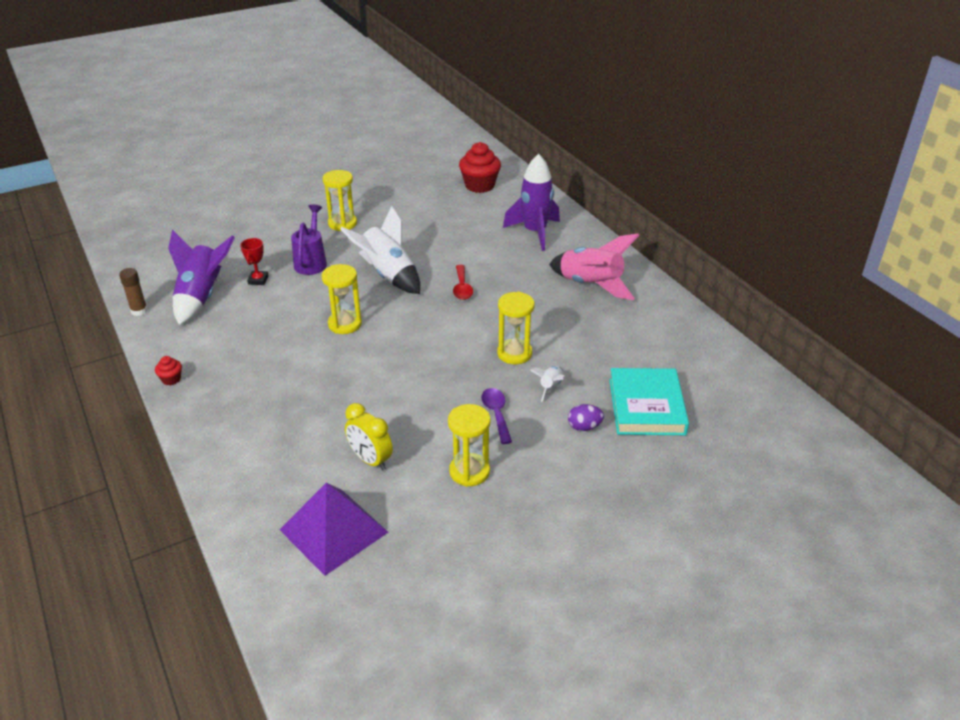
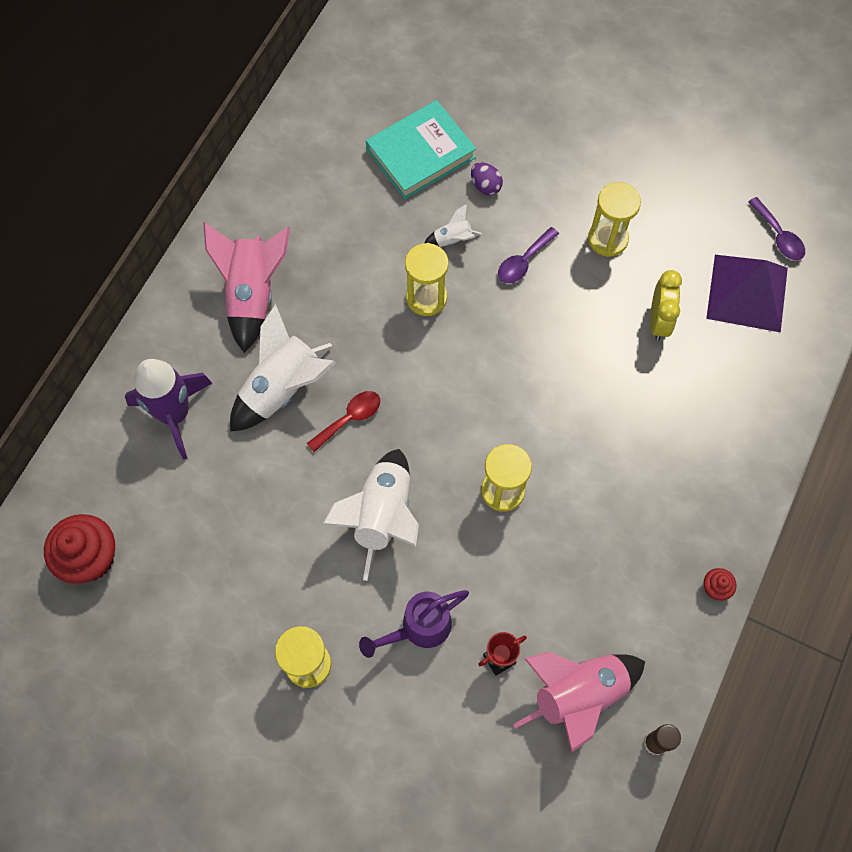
camera: 125 degrees left, 30 degrees up
purple rocket [168,230,235,325] -> pink rocket [513,652,645,753]
none -> white rocket [230,303,336,432]
none -> purple spoon [748,197,805,260]

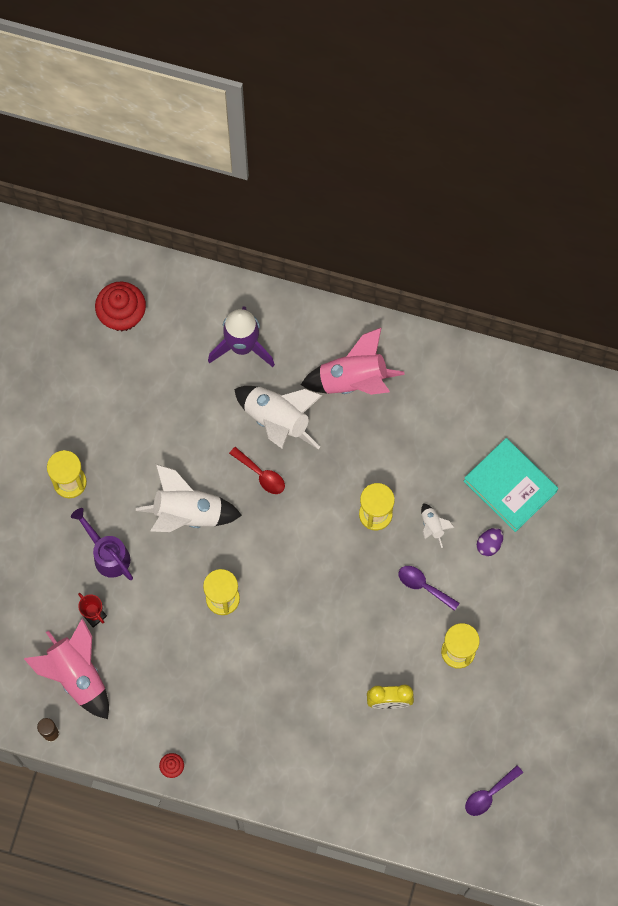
camera: 80 degrees right, 5 degrees up
purple pyramid [706,255,788,333] -> none

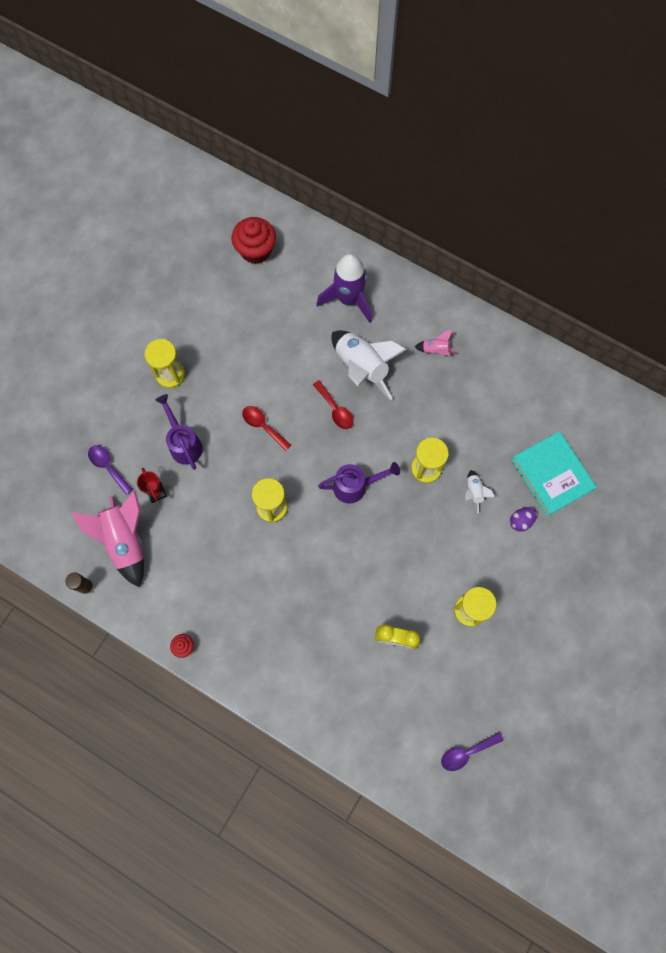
camera: 15 degrees right, 0 degrees up
white rocket [136,464,242,532] -> red spoon [242,406,291,451]
pink rocket [301,327,405,395] -> pink rocket [415,330,457,356], size x0.46
purple spoon [398,566,459,611] -> purple spoon moved to [88,445,133,495]
none -> purple watering can [318,462,400,504]

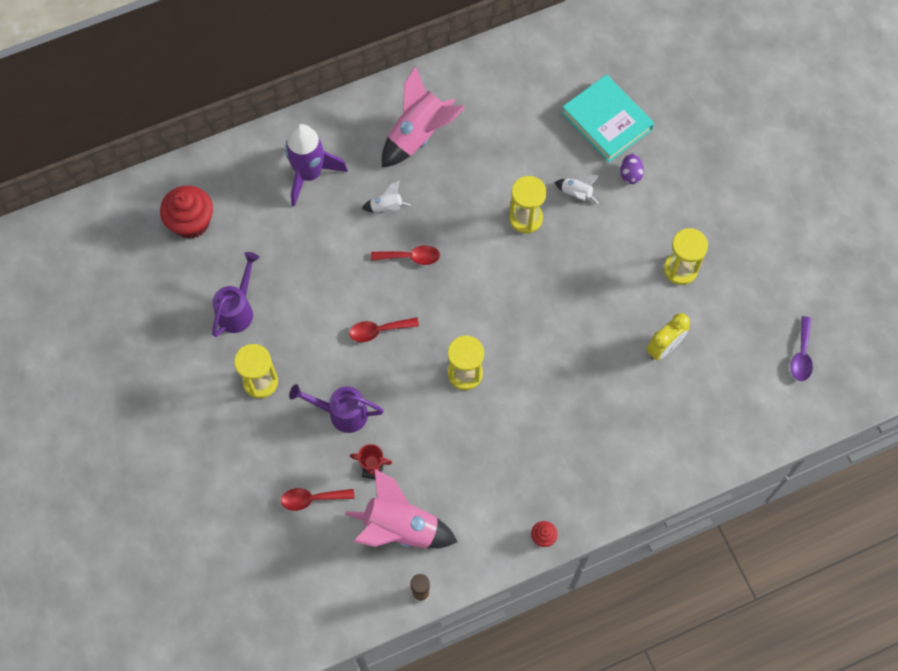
camera: 55 degrees left, 5 degrees down
purple spoon [88,445,133,495] -> red spoon [281,488,354,511]
purple watering can [318,462,400,504] -> purple watering can moved to [212,252,260,337]
white rocket [331,330,407,400] -> white rocket [362,181,411,213], size x0.46
pink rocket [415,330,457,356] -> pink rocket [382,66,465,168], size x2.15
turquoise book [511,431,597,516] -> turquoise book turned 45 degrees clockwise [562,74,654,163]

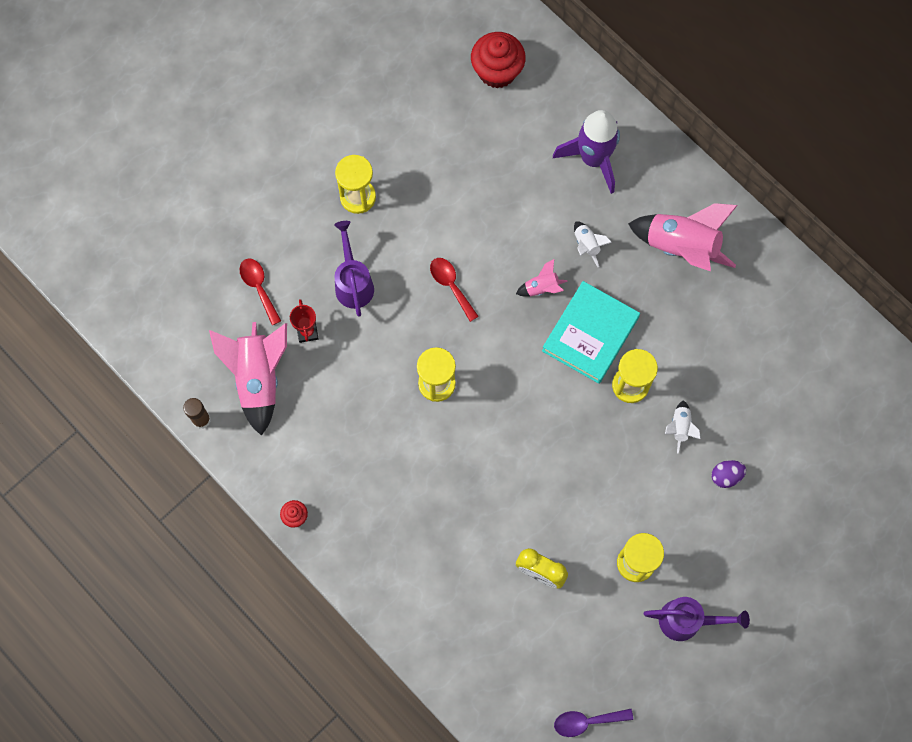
camera: 70 degrees right, 5 degrees up
purple watering can [212,252,260,337] -> purple watering can moved to [644,597,750,641]
red spoon [371,245,440,265] -> pink rocket [516,259,568,297]
turquoise book [562,74,654,163] -> turquoise book moved to [542,281,640,384]

